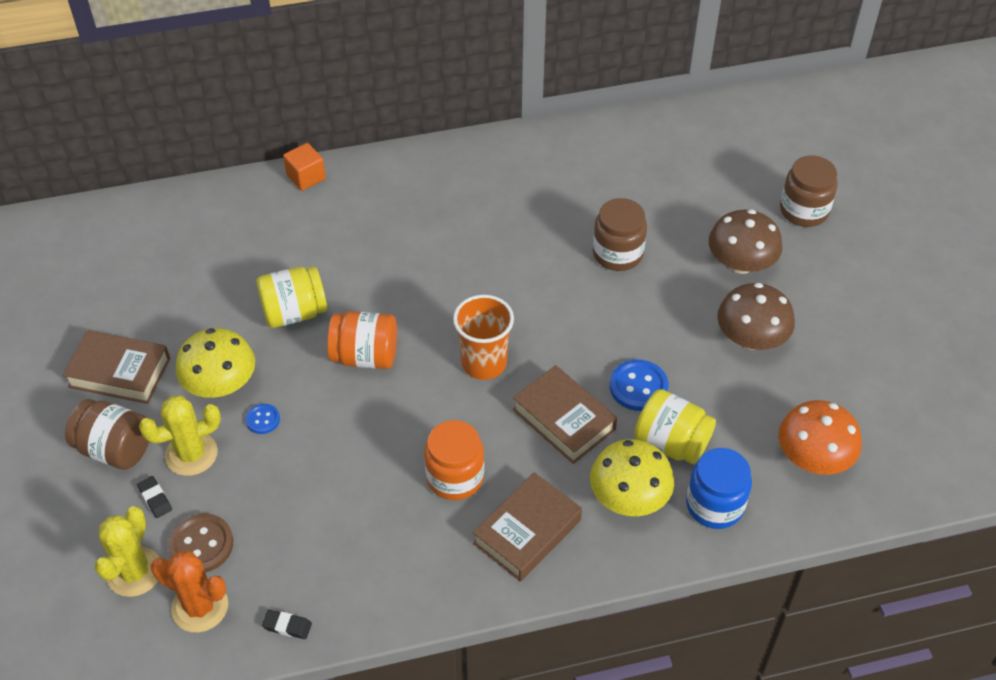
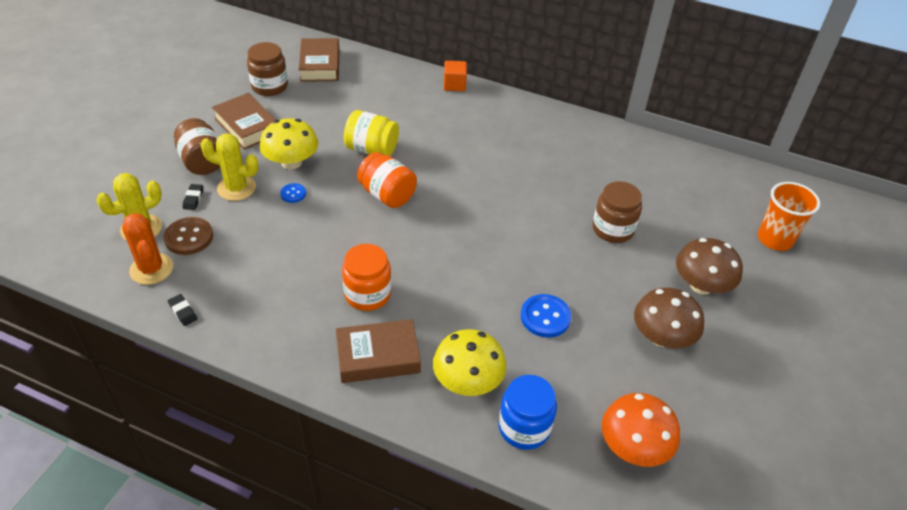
camera: 35 degrees right, 5 degrees down
orange cup [453,295,514,380] -> orange cup moved to [758,182,820,251]
brown book [513,365,617,464] -> brown book moved to [299,38,339,82]
yellow jar [634,389,716,464] -> none
brown jar [780,156,838,227] -> brown jar moved to [247,42,288,96]

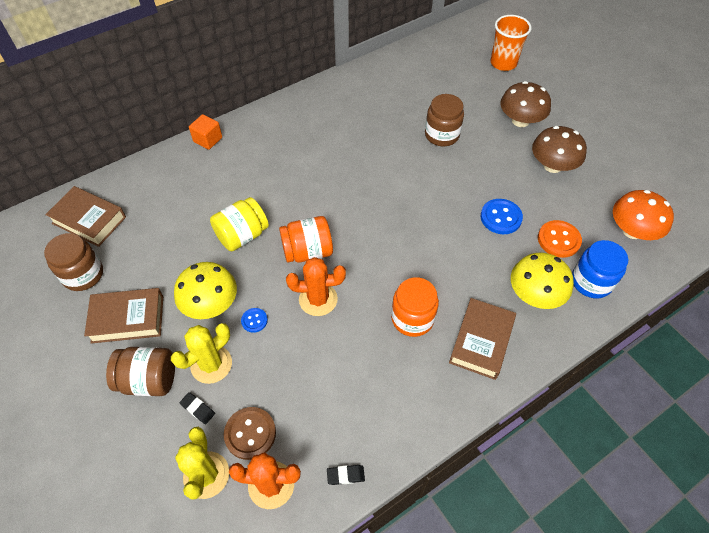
camera: 55 degrees left, 10 degrees up
none -> orange cactus [286,257,346,316]
none -> orange button [538,220,582,258]

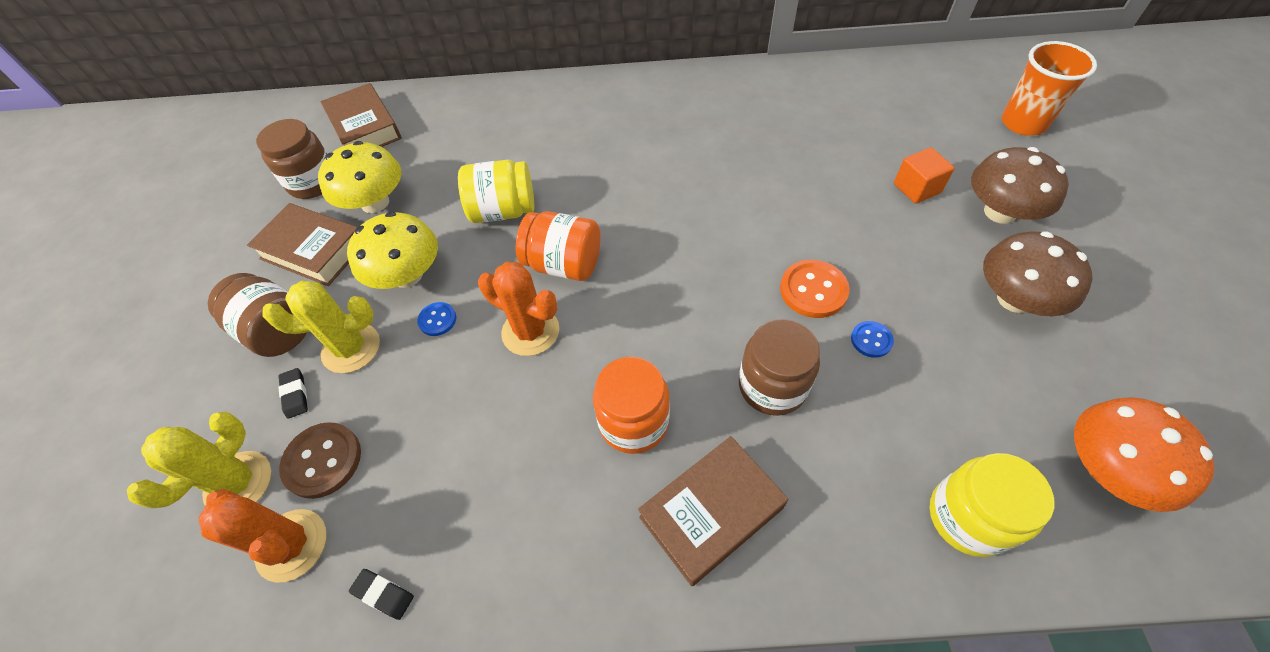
camera: 35 degrees right, 0 degrees up
orange cube [189,114,222,150] -> orange cube moved to [894,147,955,204]
brown jar [425,94,464,146] -> brown jar moved to [739,319,820,416]
blue button [481,199,523,234] -> blue button [851,321,894,358], size x0.57
yellow mushroom [511,252,574,309] -> yellow mushroom moved to [318,141,401,213]
orange button [538,220,582,258] -> orange button moved to [780,260,850,318]
blue jar [572,240,628,298] -> yellow jar [929,453,1054,557]

